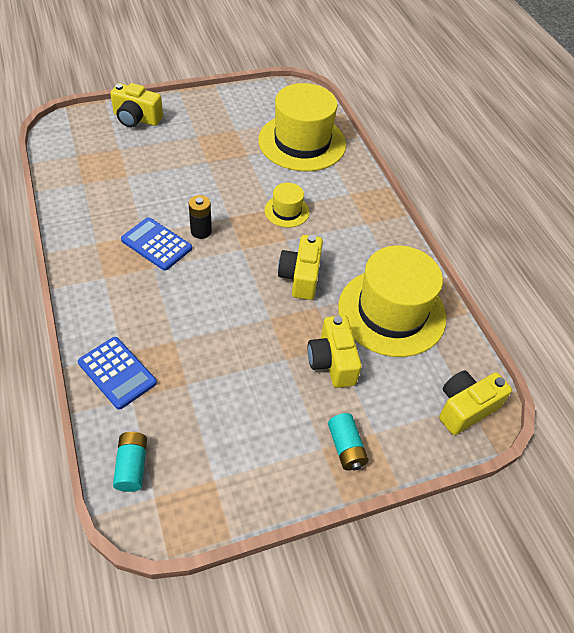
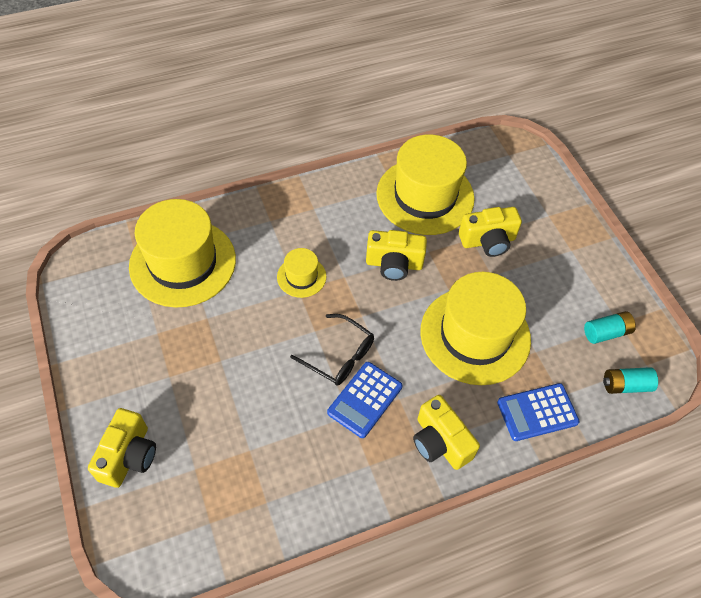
camera: 90 degrees left, 5 degrees up
blue calculator [78,337,157,410] -> blue calculator turned 150 degrees counterclockwise [497,383,580,441]
black battery [189,195,212,239] -> black glasses [290,314,374,386]
turquoise battery [328,413,368,470] -> turquoise battery moved to [584,311,636,344]
yellow camera [439,371,512,435] -> yellow camera moved to [413,395,480,470]
none -> yellow hat [420,272,531,385]

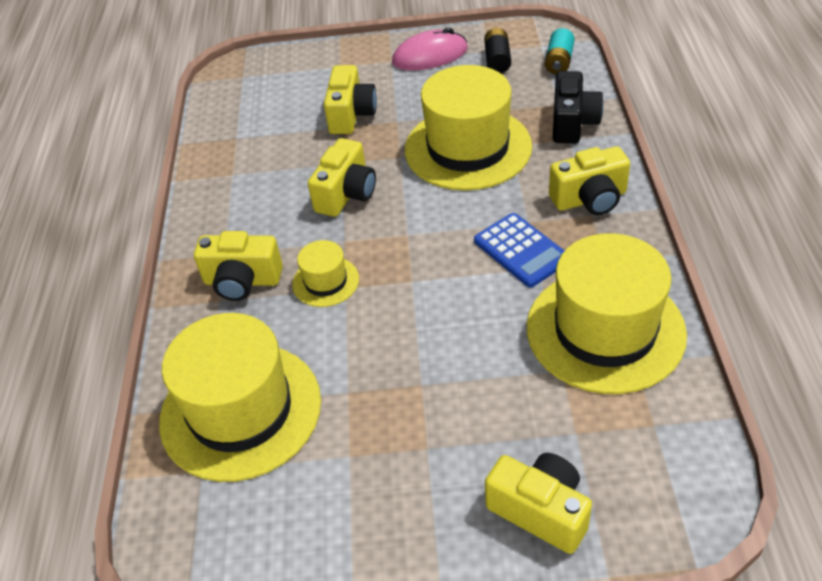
camera: 65 degrees left, 10 degrees down
black glasses [290,314,374,386] -> none
yellow hat [376,134,475,235] -> yellow hat moved to [527,233,687,394]
blue calculator [497,383,580,441] -> black camera [553,71,604,143]
turquoise battery [584,311,636,344] -> black battery [484,28,511,73]
none -> yellow camera [194,231,283,301]
none -> pink mouse [392,28,468,71]

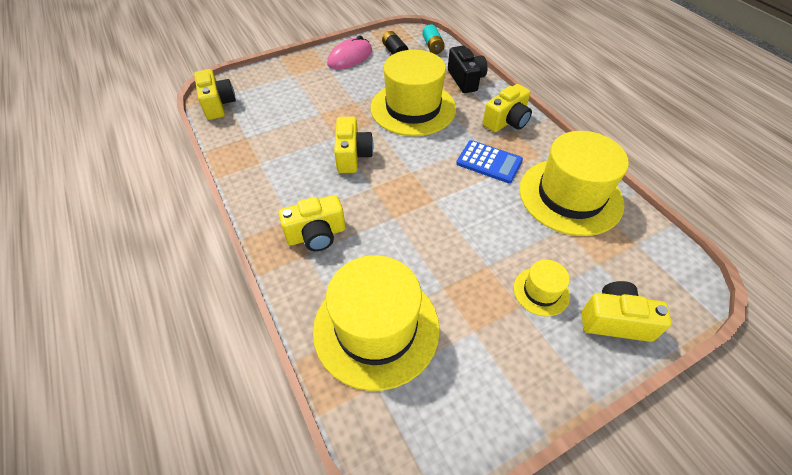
camera: 30 degrees left, 5 degrees up
yellow hat [292,240,359,307] -> yellow hat moved to [514,260,570,316]
yellow camera [324,65,377,134] -> yellow camera moved to [194,69,236,120]

